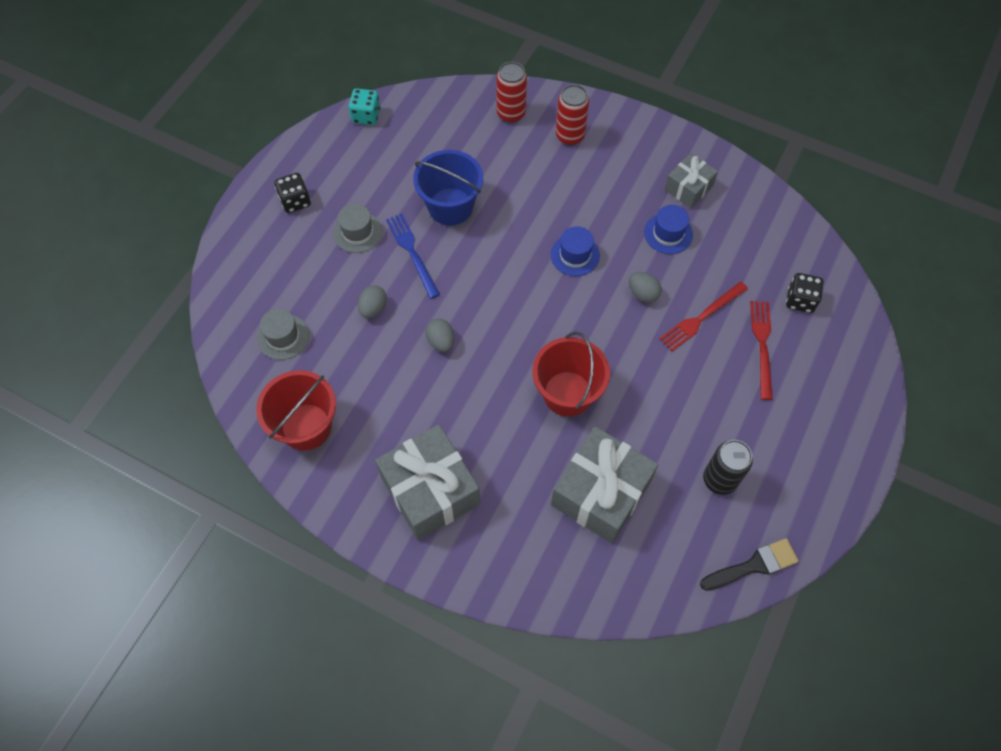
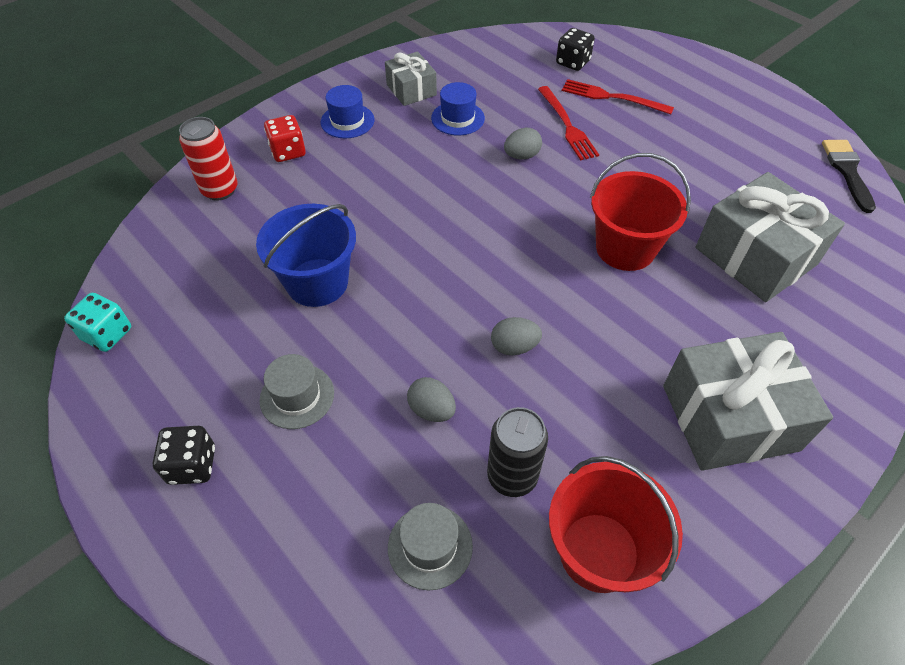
camera: 70 degrees left, 10 degrees down
blue fork [386,213,440,299] -> none
blue hat [551,226,600,276] -> blue hat moved to [321,85,374,138]
red can [556,84,589,145] -> red dice [264,115,306,162]
black can [703,440,753,495] -> black can moved to [487,407,548,497]

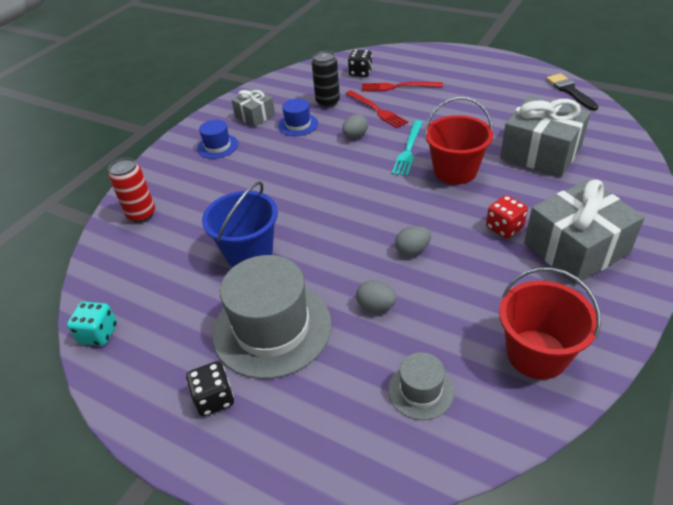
camera: 15 degrees left, 10 degrees down
grey hat [259,354,334,429] -> grey hat [212,255,332,379], size x2.04
red dice [264,115,306,162] -> red dice moved to [486,195,528,239]
black can [487,407,548,497] -> black can moved to [312,51,340,108]
none -> turquoise fork [392,120,423,176]

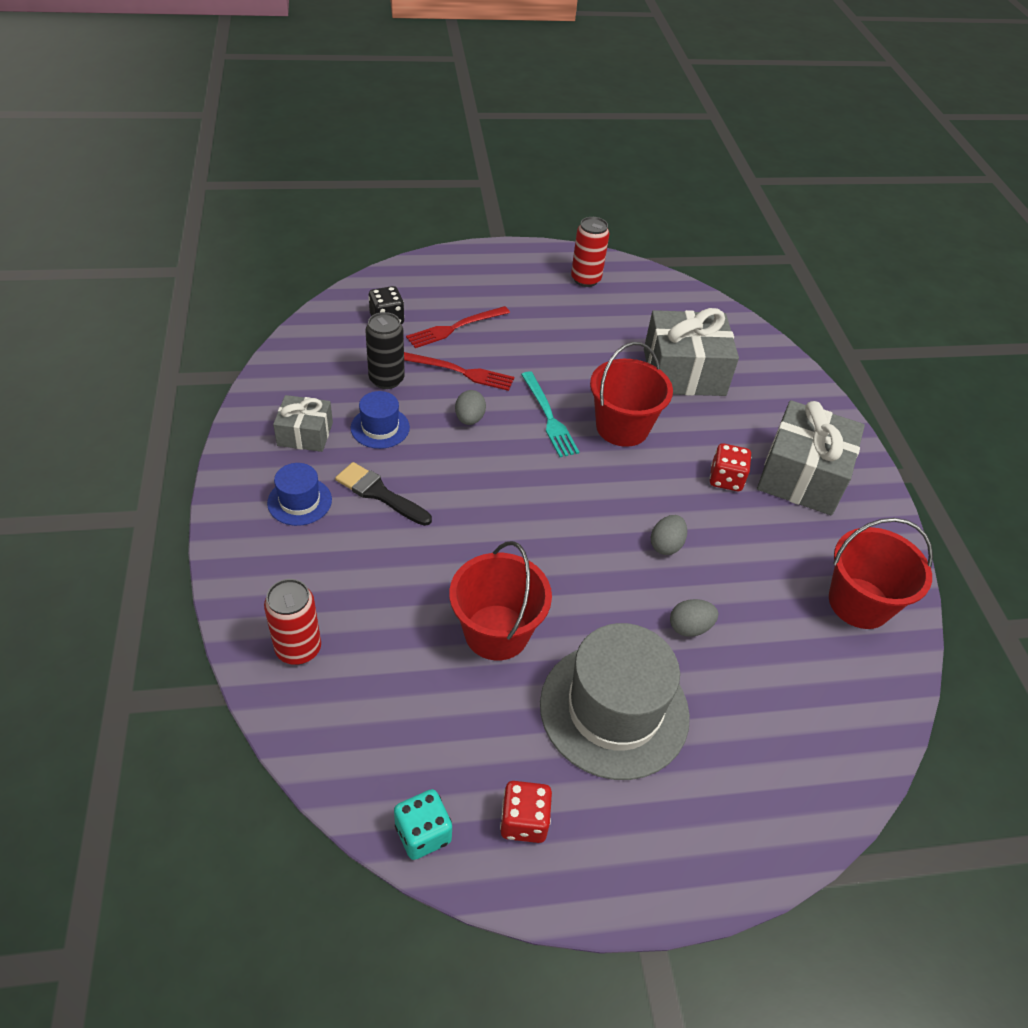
camera: 45 degrees left, 5 degrees up
black dice [186,361,234,417] -> none
blue bucket [202,181,278,267] -> red bucket [449,541,552,661]
grey hat [388,352,454,420] -> none
black brush [546,73,598,111] -> black brush moved to [335,462,432,526]
none -> red dice [500,781,552,843]
none -> red can [571,217,609,287]

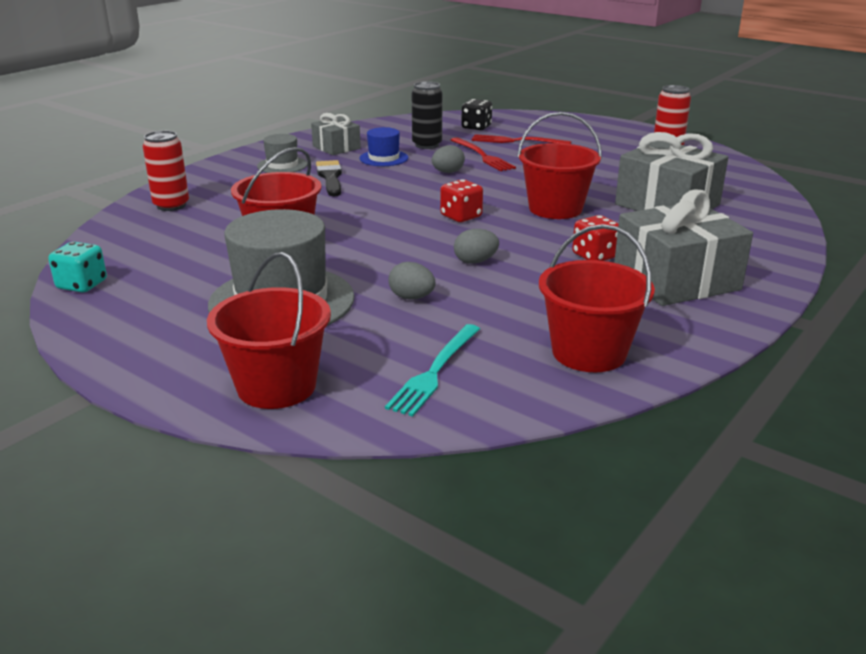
camera: 50 degrees right, 20 degrees down
blue hat [267,463,332,526] -> grey hat [257,134,307,173]
red dice [500,781,552,843] -> red dice moved to [440,179,483,222]
turquoise fork [521,371,579,457] -> turquoise fork moved to [385,324,480,417]
none -> red bucket [207,252,331,409]

